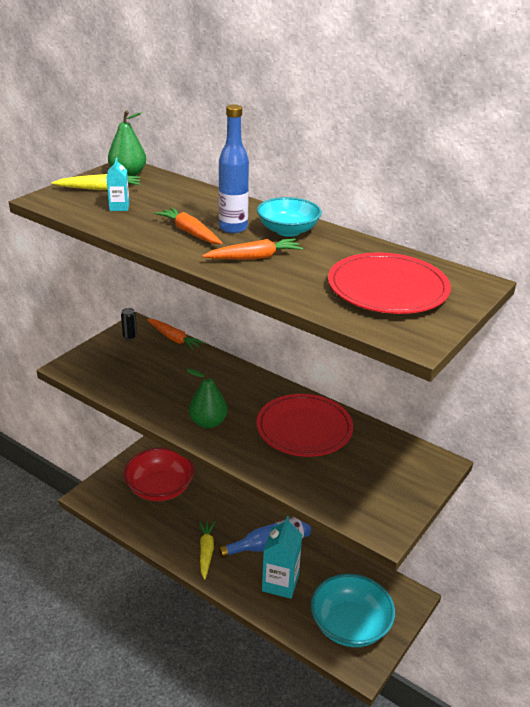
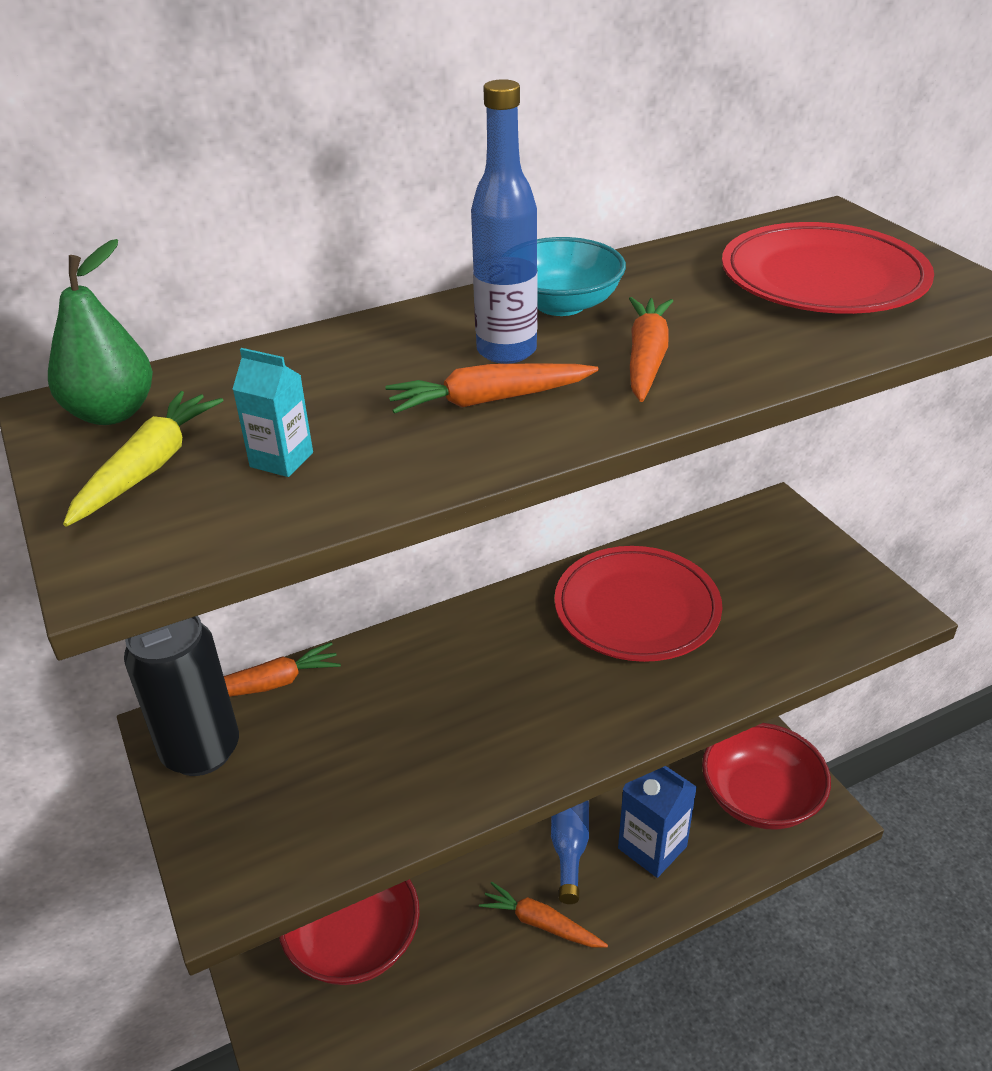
camera: 60 degrees left, 5 degrees up
black can [121,308,137,340] -> black can [124,616,239,776], size x2.44
green pear [186,369,228,429] -> none
yellow carrot [199,521,215,580] -> orange carrot [479,882,608,948]
turquoise carton [262,516,302,599] -> blue carton [618,766,697,878]
turquoise bowl [311,574,395,647] -> red bowl [702,723,831,830]

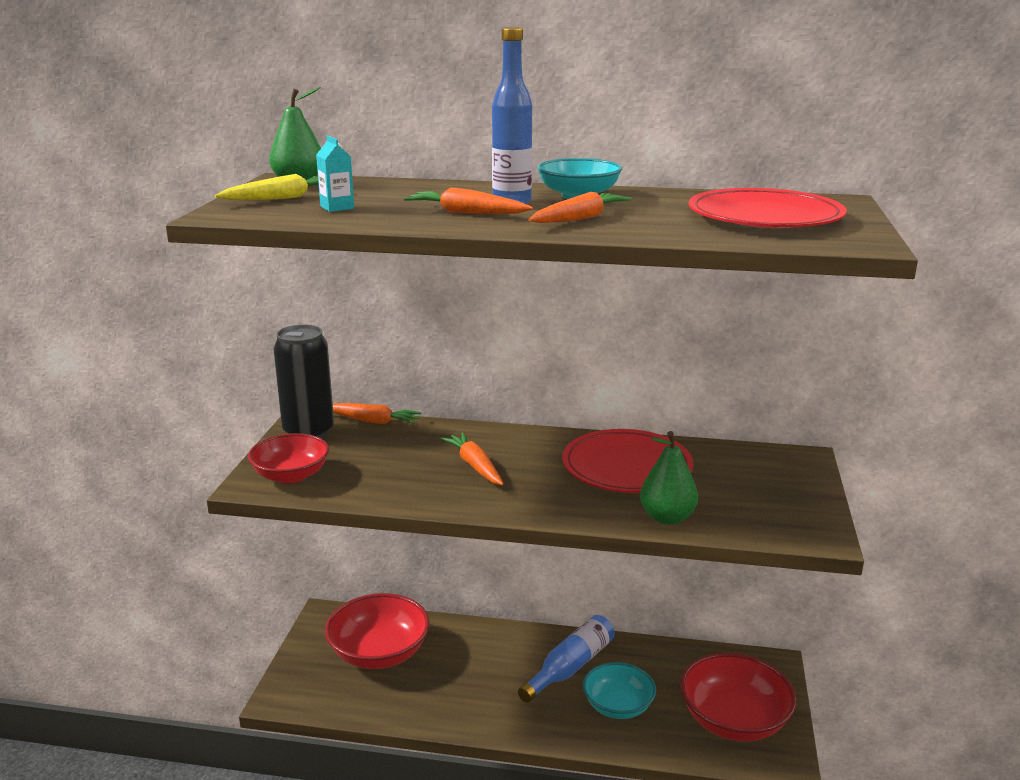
camera: 35 degrees right, 15 degrees down
orange carrot [479,882,608,948] -> orange carrot moved to [441,432,504,485]
blue carton [618,766,697,878] -> turquoise bowl [583,662,656,719]
none -> red bowl [248,433,329,484]
none -> green pear [640,431,698,525]

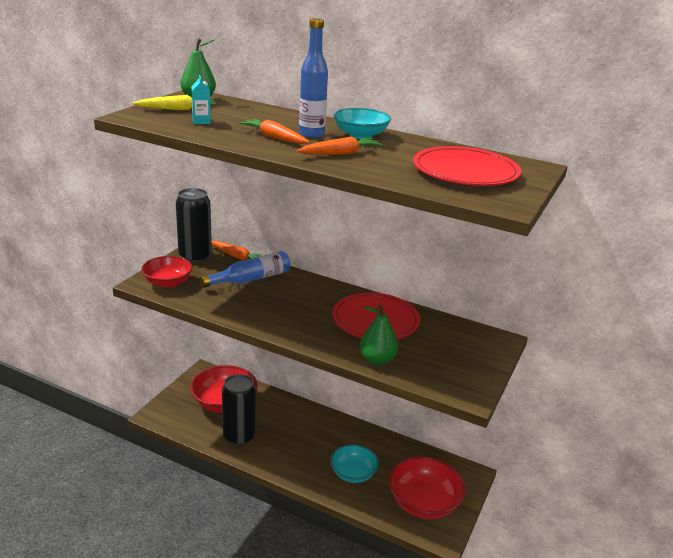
camera: 15 degrees right, 5 degrees up
orange carrot [441,432,504,485] -> none
blue bottle [518,615,615,703] -> blue bottle moved to [200,251,290,288]
none -> black can [222,374,256,446]

